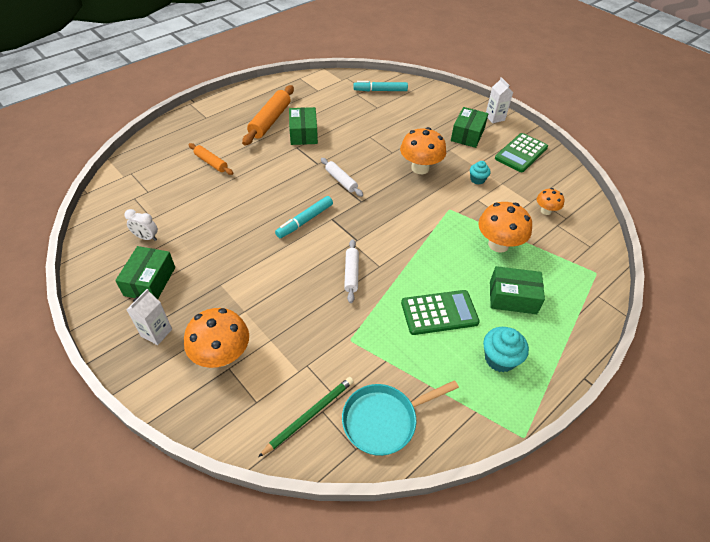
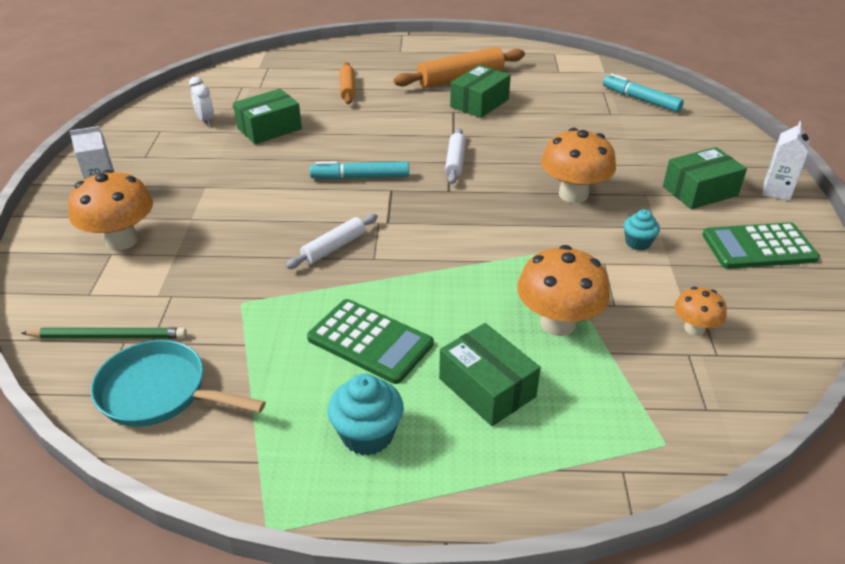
camera: 45 degrees right, 10 degrees down
green box [115,246,175,299] -> green box moved to [233,89,302,144]

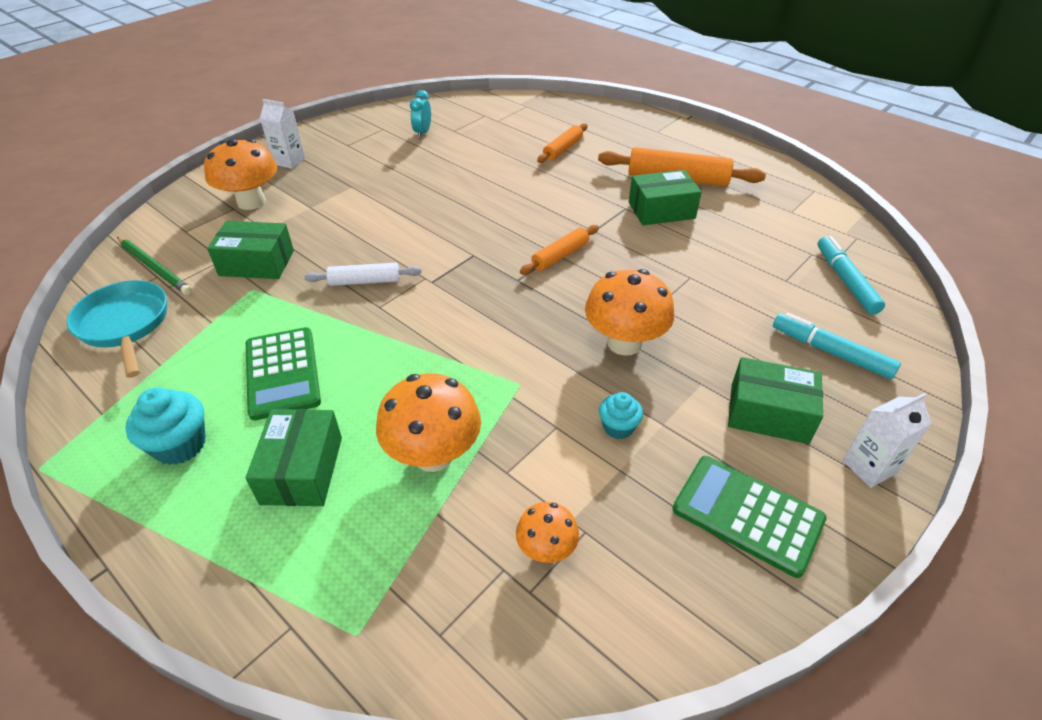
camera: 40 degrees right, 5 degrees up
white clock [189,77,214,126] -> turquoise clock [410,90,431,138]
green box [233,89,302,144] -> green box moved to [207,221,294,279]
turquoise marker [310,161,409,180] -> turquoise marker moved to [773,313,901,379]
white rolling pin [445,128,466,184] -> orange rolling pin [520,225,599,275]

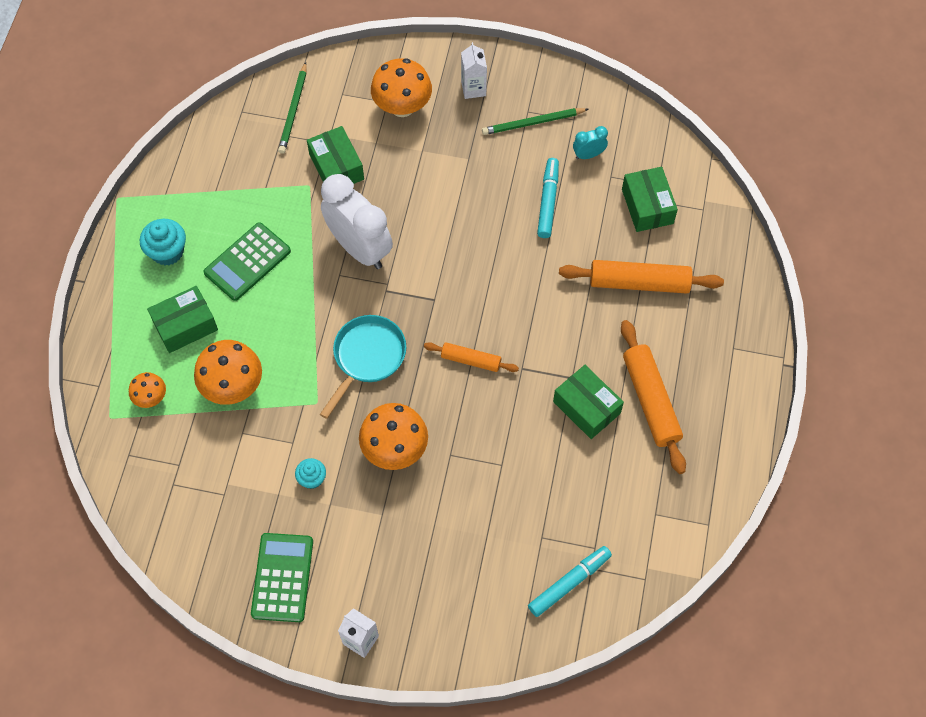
camera: 60 degrees right, 20 degrees up
turquoise pan [67,280,167,378] -> turquoise pan moved to [320,315,406,419]
white rolling pin [304,263,422,286] -> white clock [321,174,393,269]
orange mushroom [516,502,579,563] -> orange mushroom moved to [129,372,166,408]
orange rolling pin [537,123,588,163] -> orange rolling pin [559,260,724,294], size x1.72
green box [728,357,823,444] -> green box moved to [622,167,678,232]
turquoise marker [773,313,901,379] -> turquoise marker moved to [537,158,559,238]
none -> green pencil [482,108,588,135]

